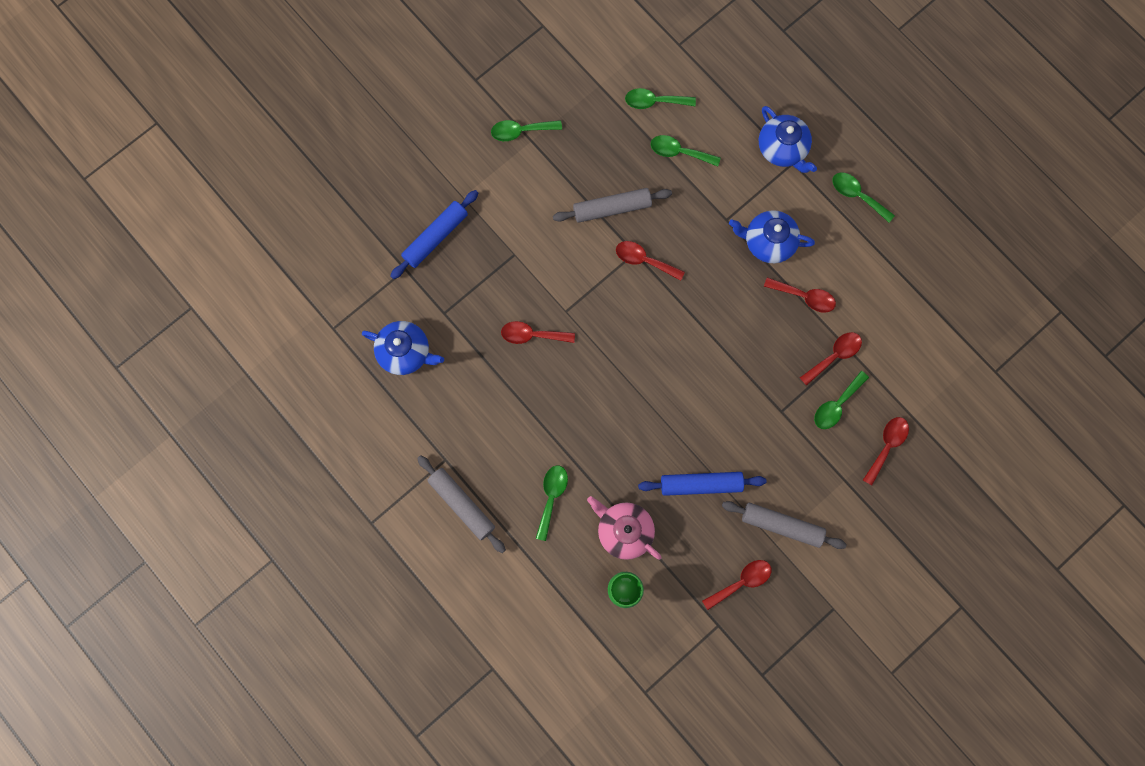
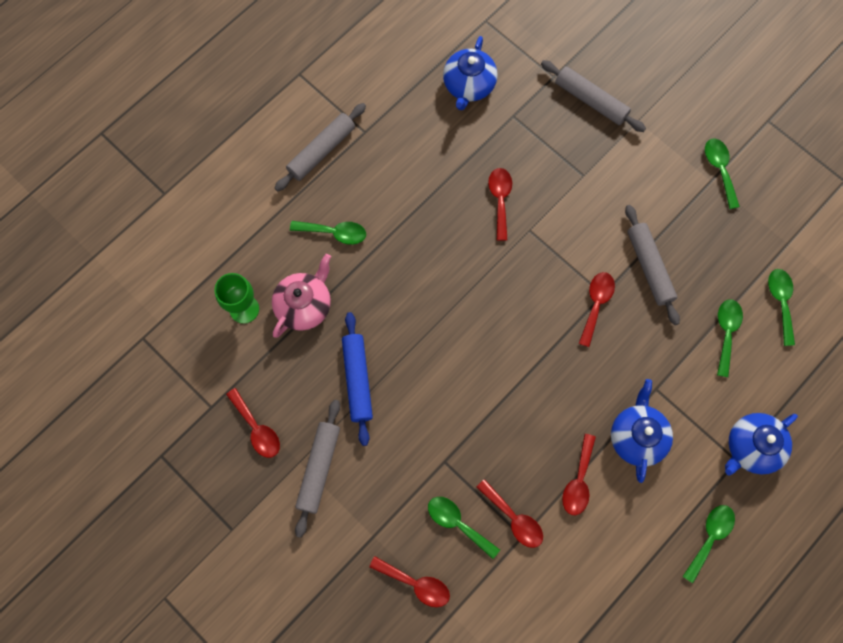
camera: 85 degrees right, 5 degrees down
blue rolling pin [390,190,478,279] -> grey rolling pin [541,60,646,132]

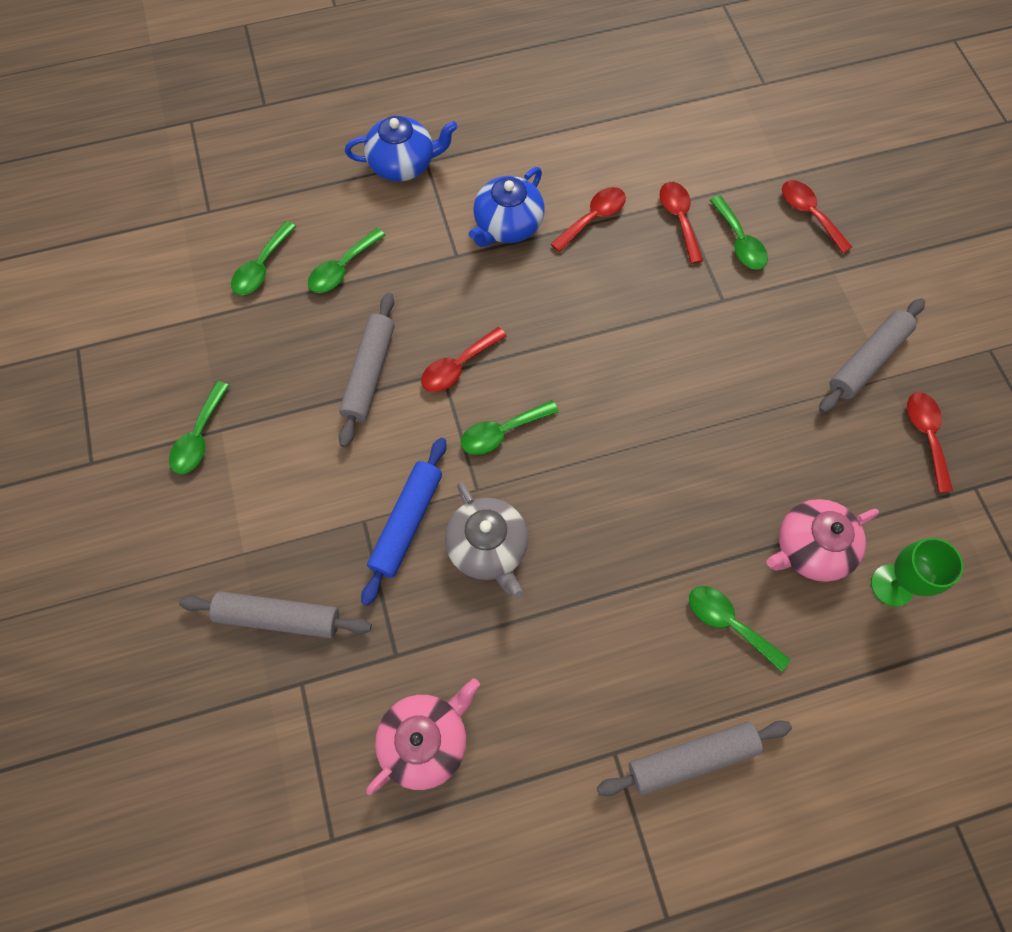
camera: 150 degrees left, 5 degrees down
blue rolling pin [342,312,373,446] -> blue rolling pin moved to [361,438,447,606]
blue teapot [443,36,498,110] -> pink teapot [366,678,480,795]
red spoon [488,168,512,241] -> grey teapot [445,482,528,599]
grey rolling pin [541,60,646,132] -> grey rolling pin turned 60 degrees counterclockwise [179,591,372,638]
green spoon [682,505,735,583] -> green spoon moved to [461,400,559,455]

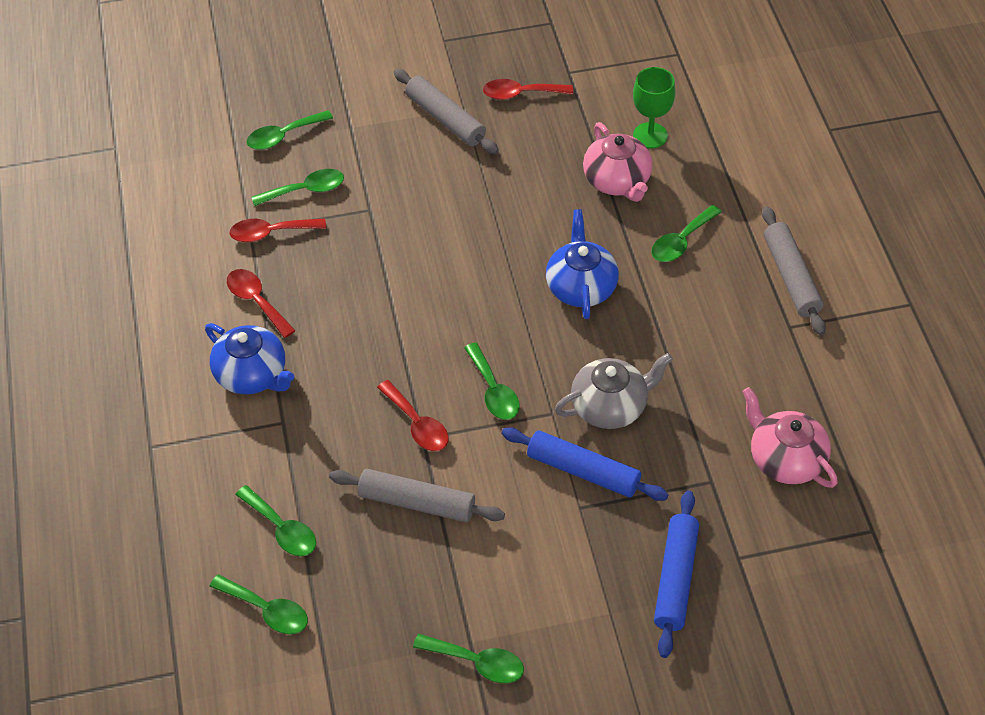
camera: 85 degrees left, 15 degrees down
grey rolling pin [179,591,372,638] -> blue rolling pin [654,490,699,658]
blue teapot [345,116,458,181] -> blue teapot moved to [546,209,619,319]
red spoon [782,180,852,254] -> green spoon [247,110,333,150]

